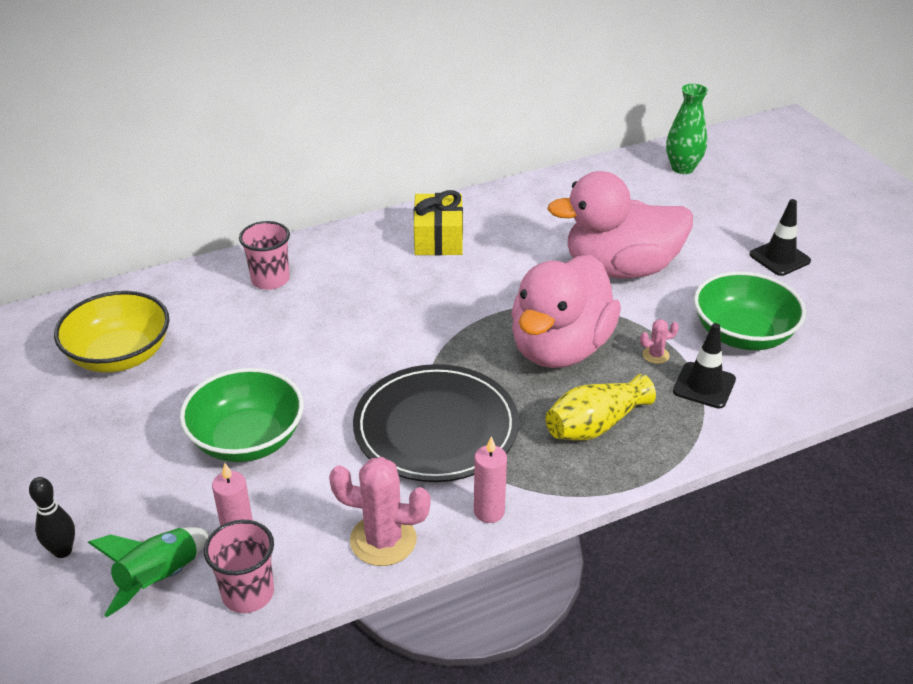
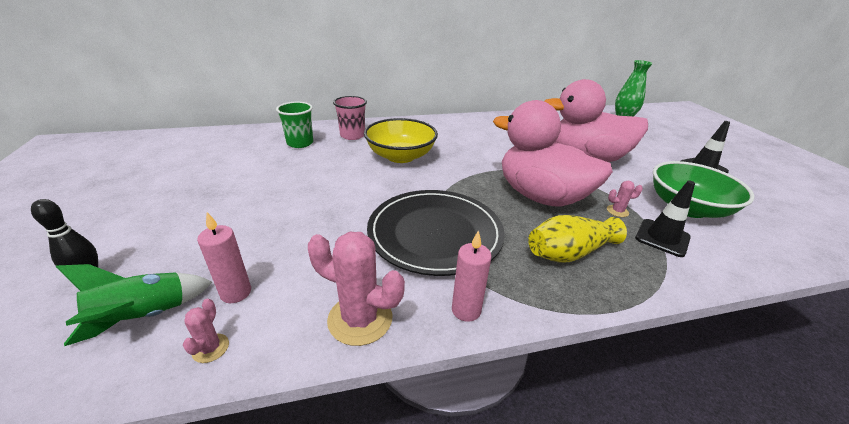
camera: 10 degrees right, 5 degrees down
yellow bowl [54,291,169,373] -> yellow bowl moved to [364,118,438,163]
green bowl [180,368,304,462] -> none
pink cup [204,520,274,613] -> pink cactus [183,299,229,363]
yellow gift [414,190,463,256] -> none
pink duck [511,255,621,368] -> pink duck turned 90 degrees clockwise [493,100,613,206]
none -> green cup [276,102,313,148]

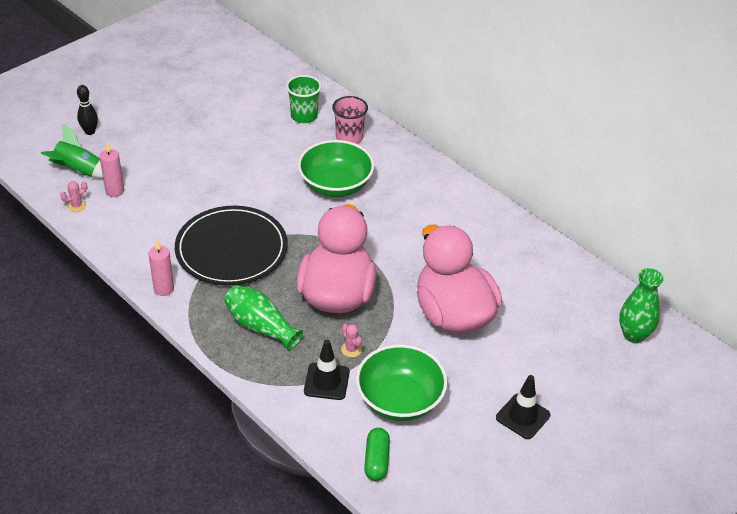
camera: 60 degrees right, 10 degrees up
pink cactus [308,232,405,346] -> none
yellow bowl [364,118,438,163] -> green bowl [298,140,374,197]
yellow vase [528,215,627,262] -> green vase [224,285,303,351]
none -> green capsule [364,428,390,481]

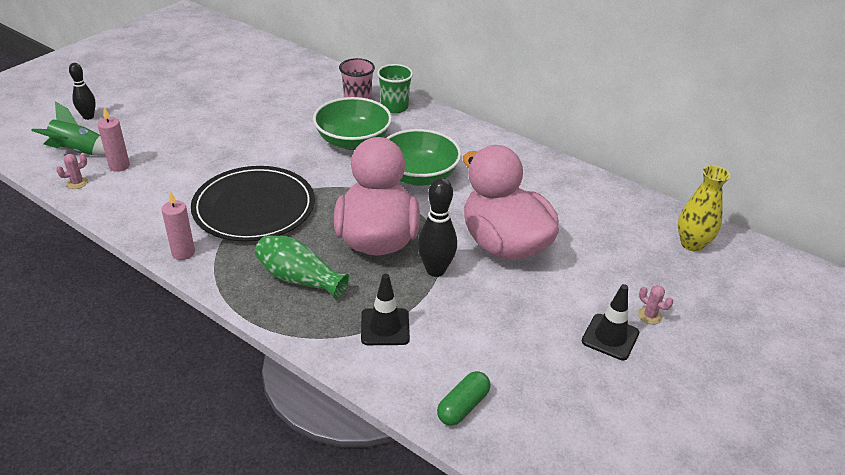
camera: 10 degrees left, 5 degrees down
green cup [286,75,321,123] -> green cup moved to [377,64,413,114]
pink cactus [341,324,362,357] -> pink cactus moved to [638,285,673,324]
green bowl [356,344,448,421] -> green bowl moved to [387,129,461,186]
green capsule [364,428,390,481] -> green capsule turned 45 degrees clockwise [437,371,490,426]
green vase [619,268,664,343] -> yellow vase [678,165,730,252]
none -> black bowling pin [418,178,457,277]

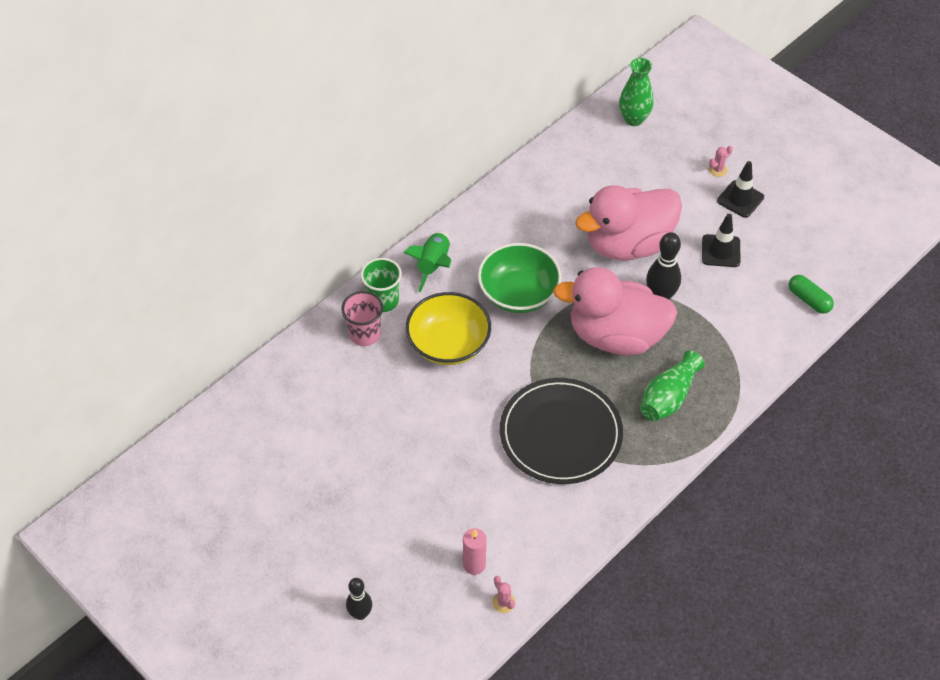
camera: 80 degrees left, 15 degrees up
green rocket [31,102,106,156] -> green rocket moved to [404,231,451,292]
pink candle [162,191,195,260] -> none
green bowl [313,97,392,150] -> yellow bowl [406,292,491,365]
black traffic cone [361,274,410,345] -> black traffic cone moved to [702,214,740,267]
yellow vase [678,165,730,252] -> green vase [619,58,654,126]

